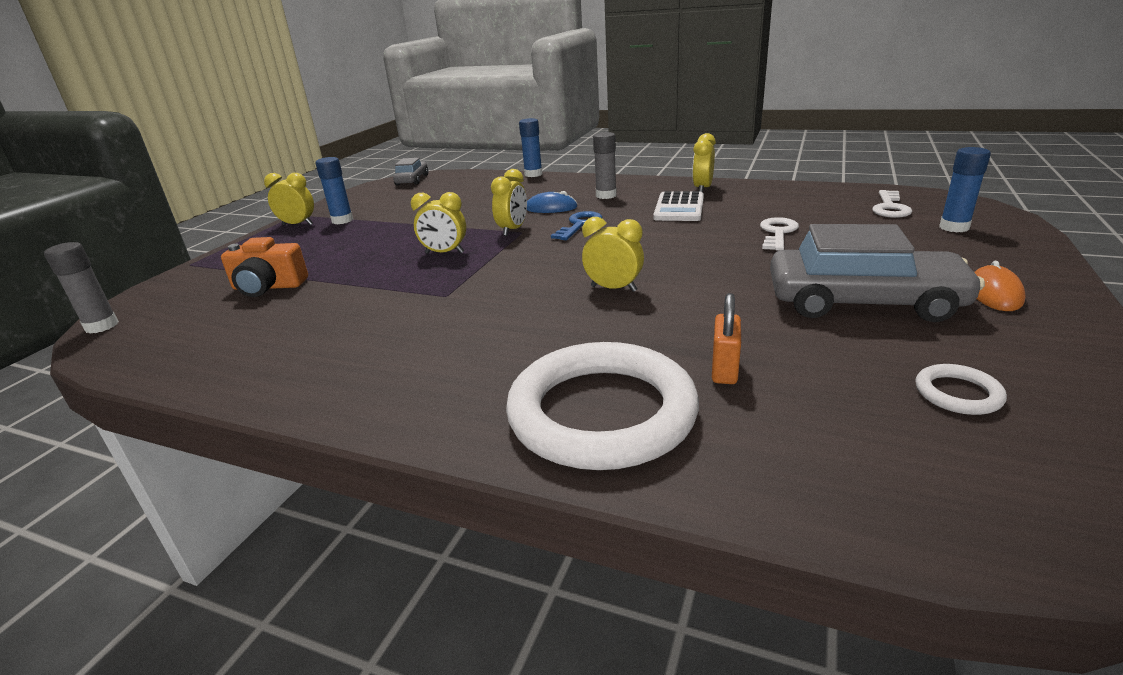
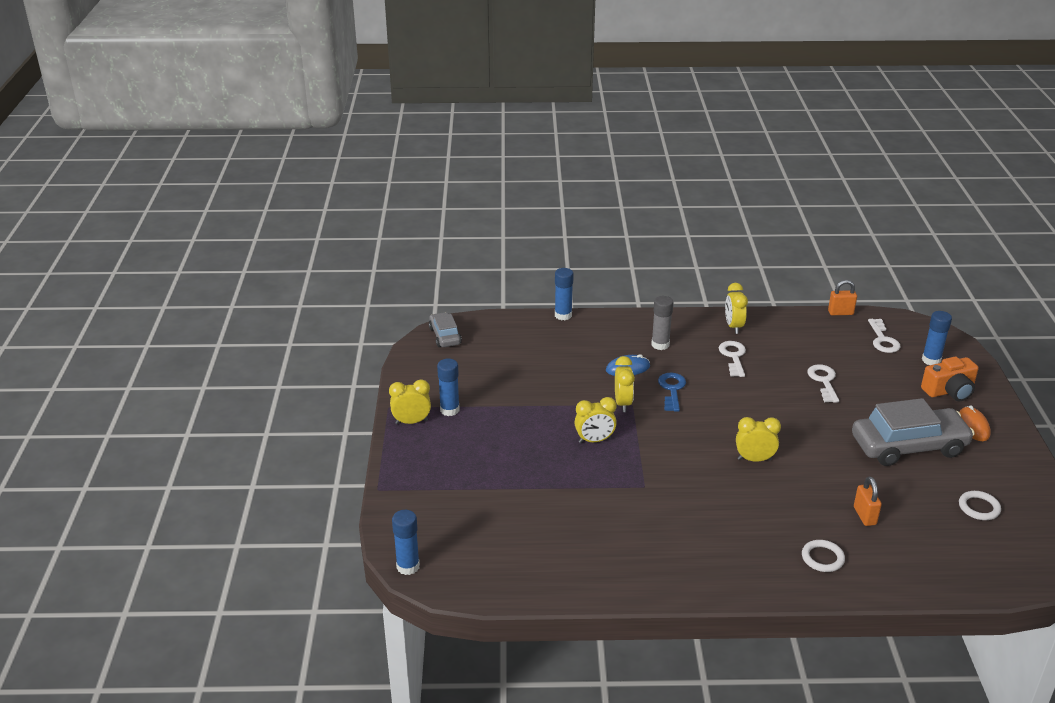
camera: 25 degrees left, 5 degrees up
grey glue stick [44,242,119,334] -> blue glue stick [392,510,420,575]
orange camera [221,237,308,297] -> orange camera moved to [921,357,979,402]
white ring [506,342,699,470] -> white ring [802,540,845,572], size x0.40
white calculator [653,191,704,221] -> white key [719,341,746,377]
none -> orange padlock [828,280,857,315]

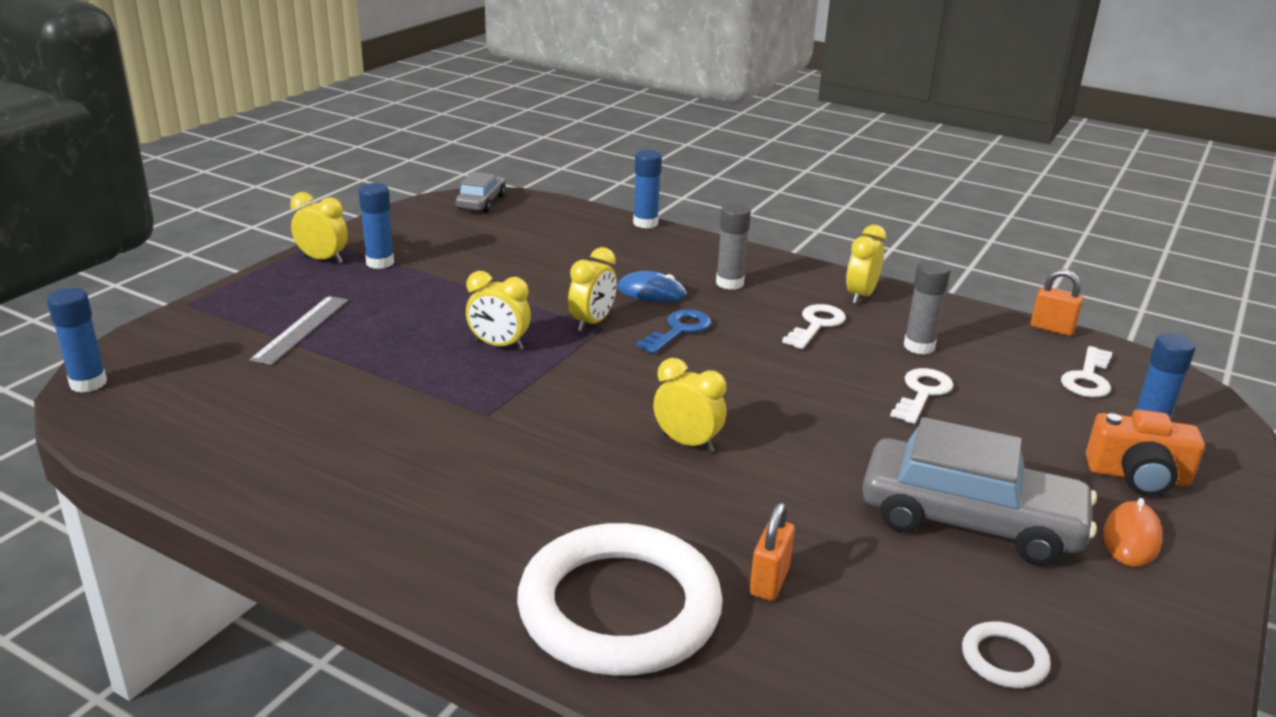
camera: 30 degrees right, 5 degrees down
white ring [802,540,845,572] -> white ring [517,523,723,676], size x2.48
none -> grey ruler [249,296,348,365]
none -> grey glue stick [904,260,950,354]

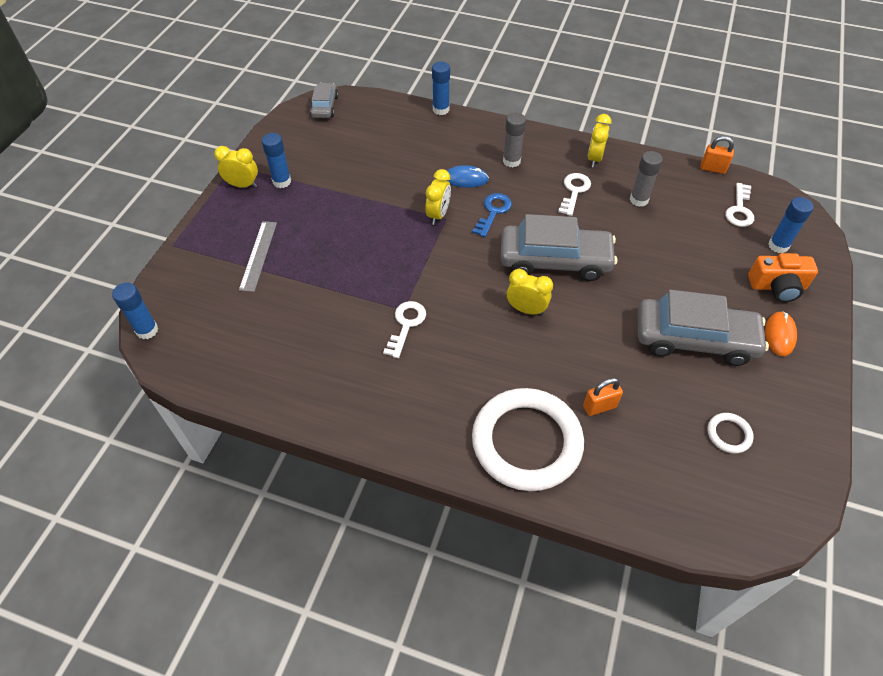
camera: 10 degrees left, 25 degrees up
yellow clock [466,271,531,350] -> none
orange padlock [750,503,795,601] -> orange padlock turned 60 degrees clockwise [583,378,623,416]
white key [890,368,954,424] -> white key moved to [383,301,426,358]
none -> grey car [501,214,617,281]

